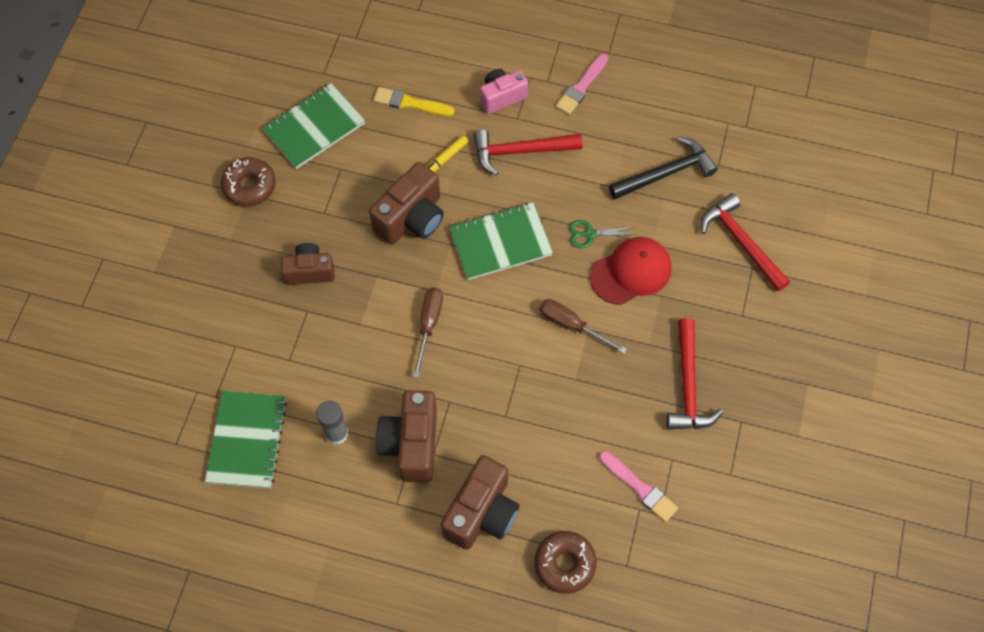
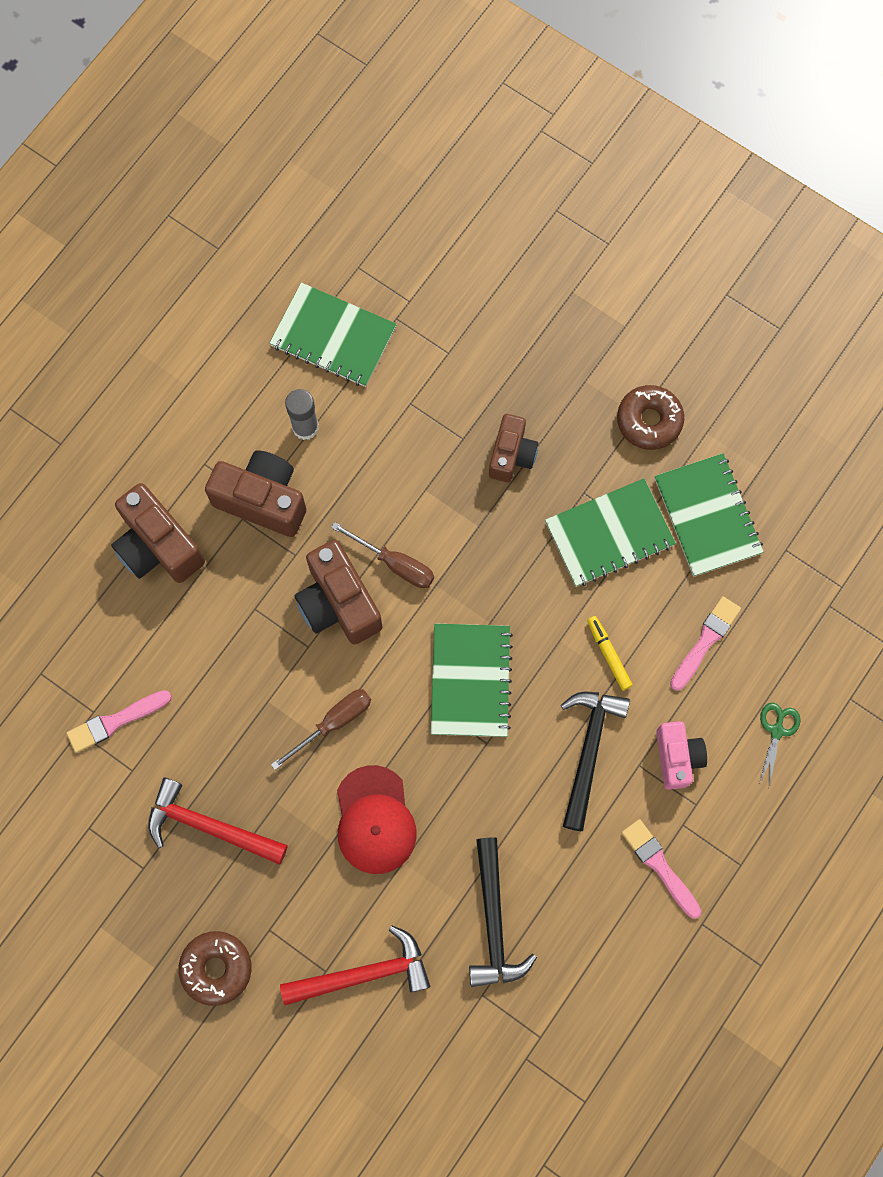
camera: 110 degrees right, 10 degrees up
brown camera [369,162,444,245] -> brown camera moved to [295,540,382,645]
yellow brush [373,87,454,116] -> pink brush [670,596,741,691]
red hammer [473,129,582,176] -> black hammer [561,692,630,831]
brown donut [535,531,597,594] -> brown donut moved to [179,931,252,1006]
green scissors [569,220,636,248] -> green scissors moved to [759,703,801,786]
none -> green notebook [545,478,676,587]

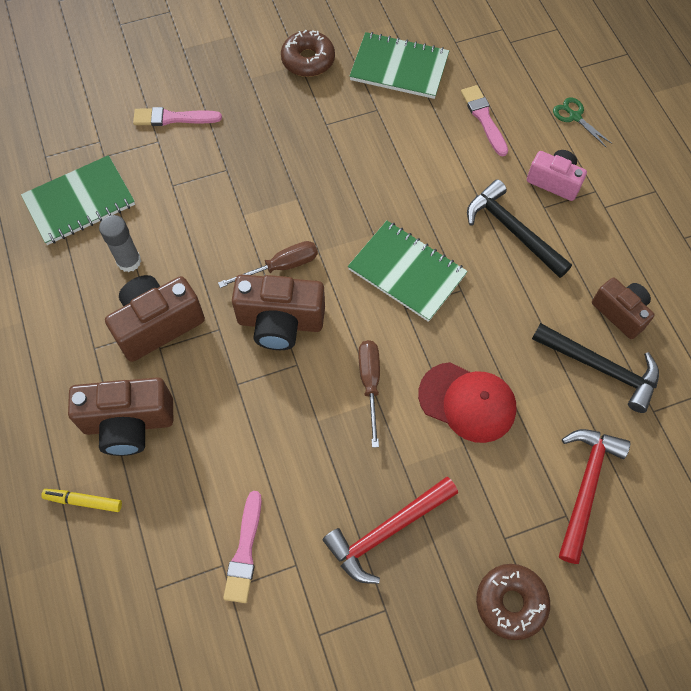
camera: 55 degrees left, 10 degrees down
brown camera [489,414,538,482] -> brown camera moved to [592,277,655,339]
green notebook [545,478,676,587] -> none
yellow marker [587,616,633,690] -> yellow marker moved to [41,489,122,512]
pink brush [621,819,701,919] -> pink brush moved to [133,107,222,126]

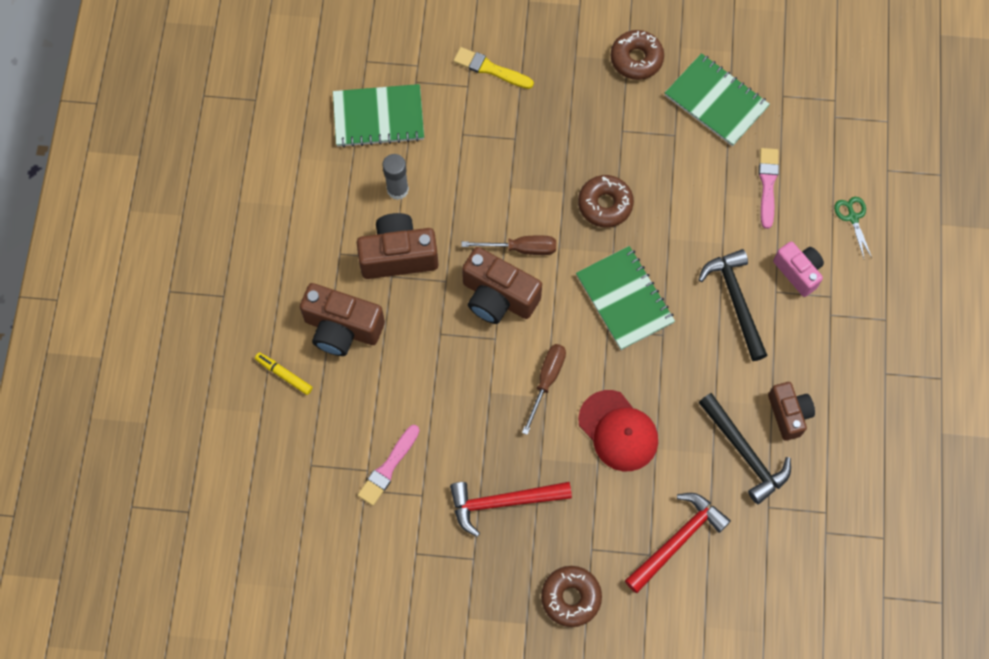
camera: 25 degrees right, 5 degrees up
pink brush [133,107,222,126] -> yellow brush [453,47,534,89]
none -> brown donut [578,175,634,227]

